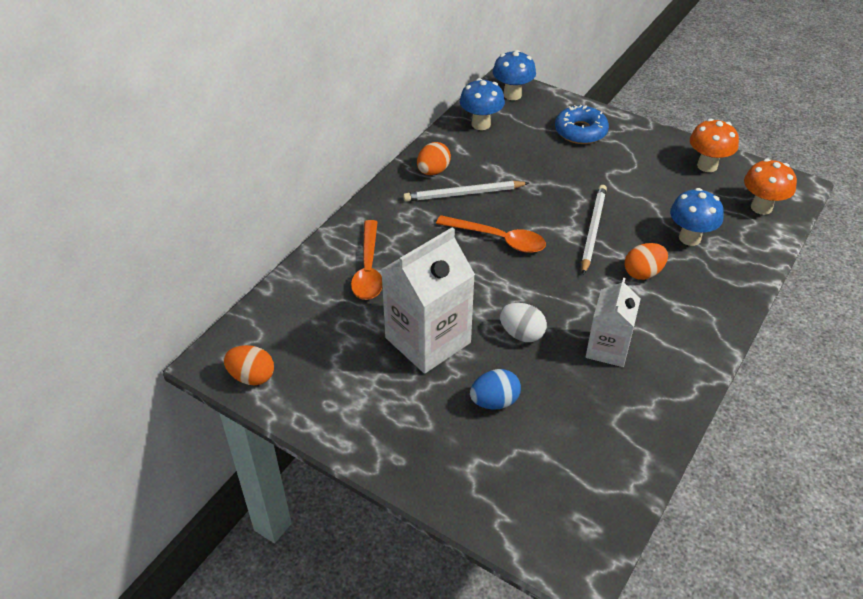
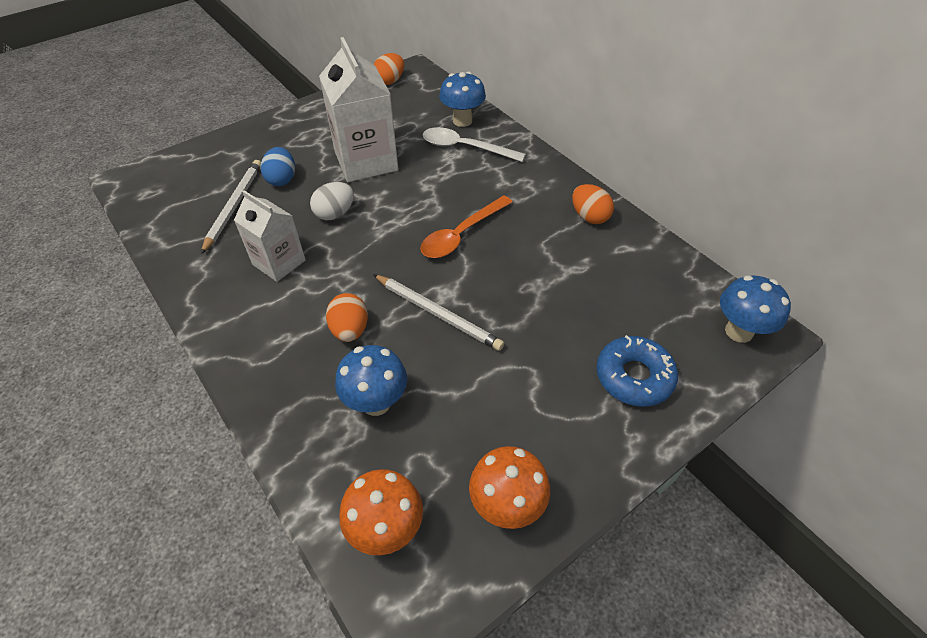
camera: 110 degrees right, 5 degrees up
orange spoon [351,220,382,300] -> white spoon [423,127,526,162]
white pencil [403,181,529,202] -> white pencil moved to [201,160,261,254]
blue mushroom [460,78,505,130] -> blue mushroom moved to [439,72,486,127]

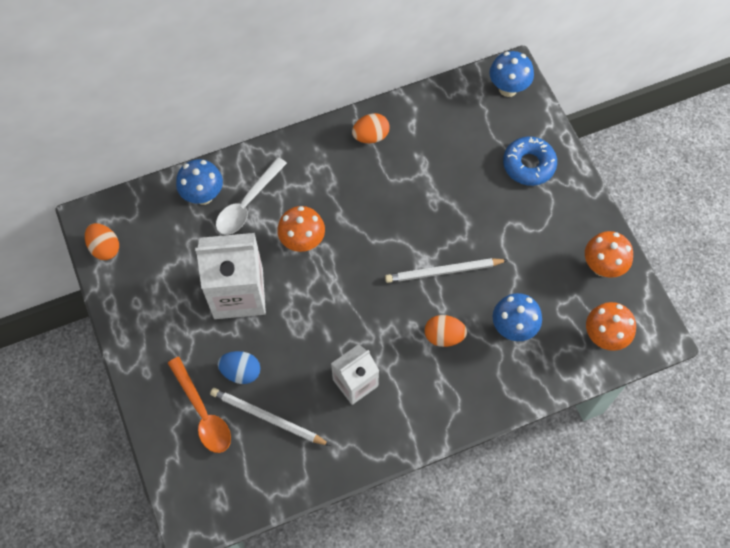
camera: 75 degrees left, 15 degrees up
white egg [310,182,354,220] -> none
white pencil [373,274,504,351] -> white pencil turned 150 degrees counterclockwise [385,258,508,283]
orange spoon [420,195,512,258] -> orange spoon moved to [168,357,231,453]
none -> orange mushroom [277,206,325,252]

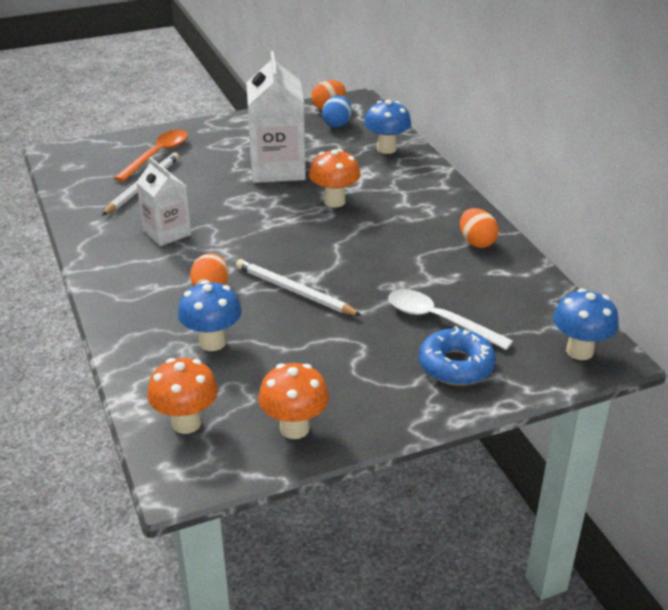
camera: 90 degrees right, 30 degrees down
orange spoon [168,357,231,453] -> orange spoon turned 150 degrees clockwise [114,130,188,182]
white spoon [216,157,287,235] -> white spoon moved to [388,289,513,350]
blue egg [218,351,260,384] -> blue egg moved to [322,95,352,127]
white pencil [385,258,508,283] -> white pencil turned 45 degrees counterclockwise [236,259,362,316]

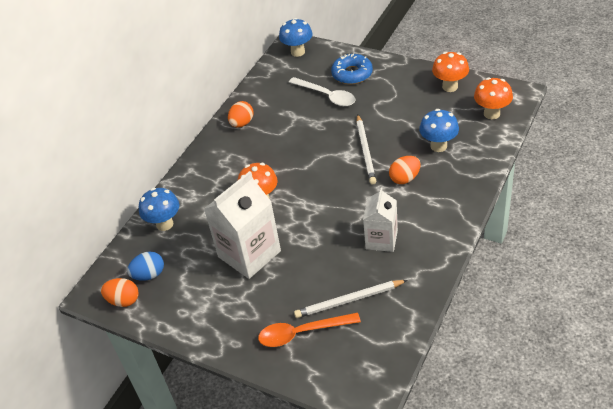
camera: 125 degrees left, 10 degrees up
white spoon [388,289,513,350] -> white spoon turned 45 degrees counterclockwise [289,77,355,106]

